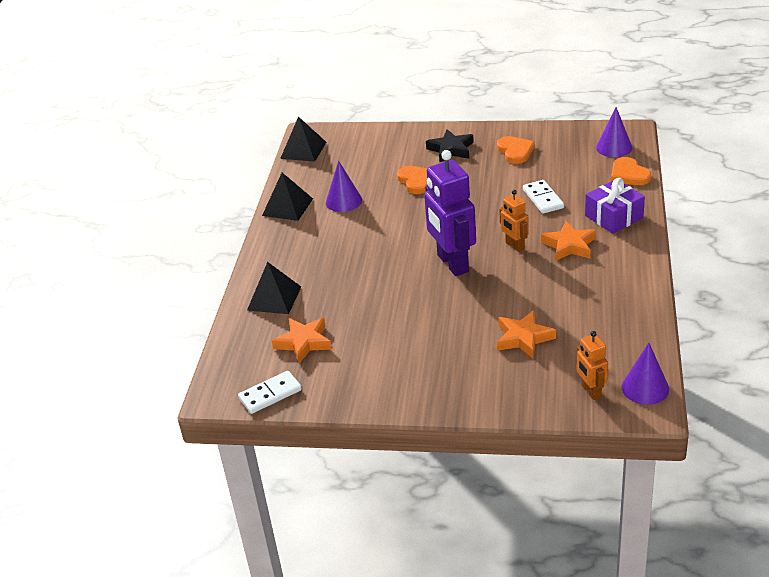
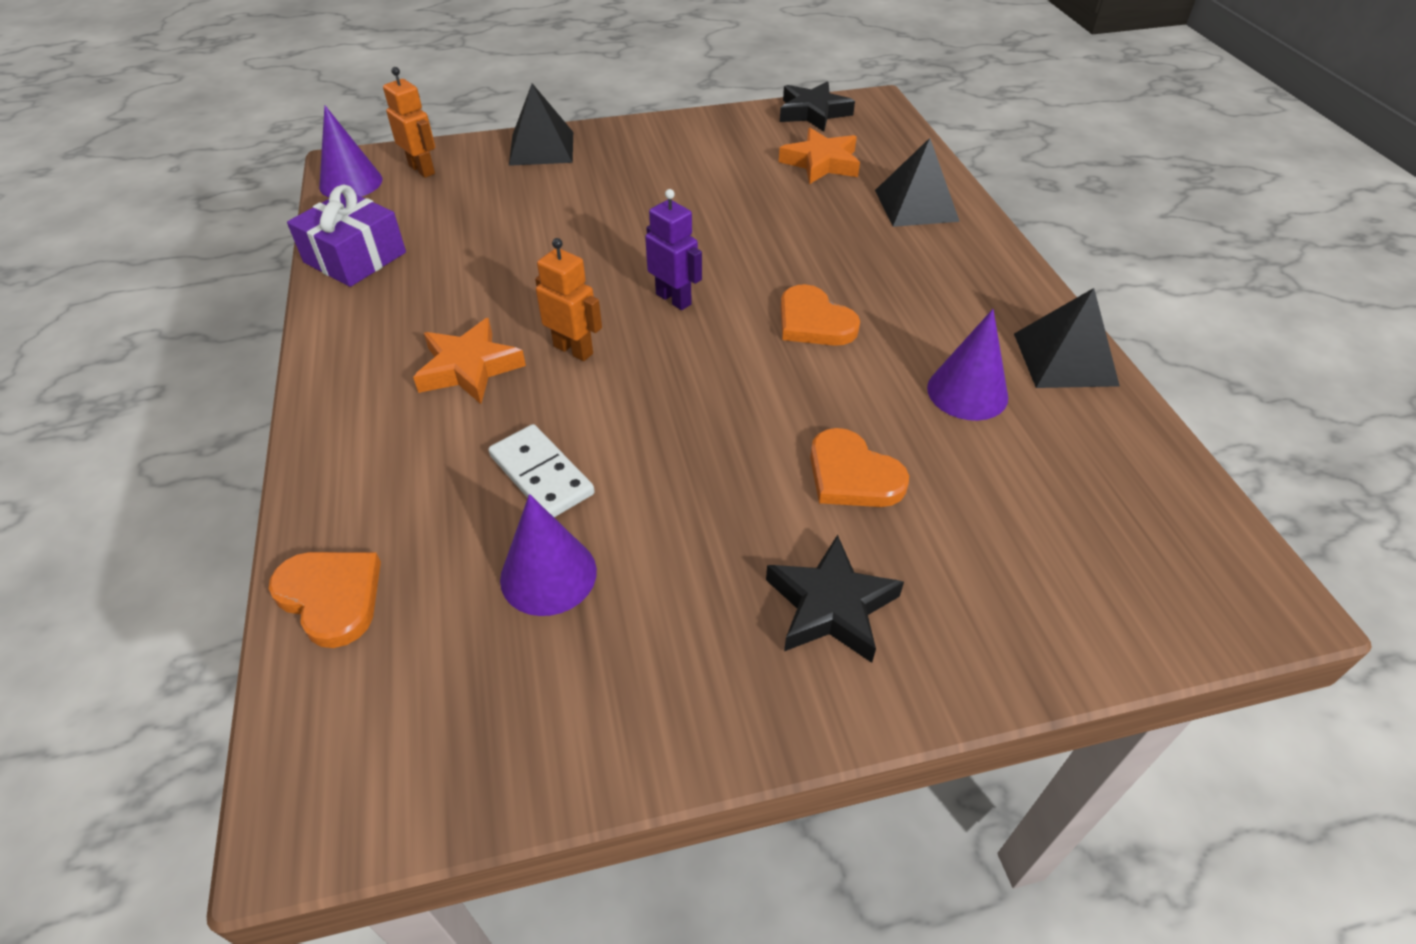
camera: 155 degrees right, 10 degrees up
white domino [238,371,302,414] -> black star [780,81,855,132]
black pyramid [280,116,326,162] -> black pyramid moved to [509,83,573,166]
purple robot [424,150,476,276] -> purple robot [645,189,702,310], size x0.52
orange heart [497,136,535,164] -> orange heart moved to [781,284,860,346]
orange star [497,310,556,358] -> none
purple gift [585,178,645,234] -> purple gift moved to [287,185,406,287]
purple cone [596,107,633,157] -> purple cone moved to [500,494,597,616]

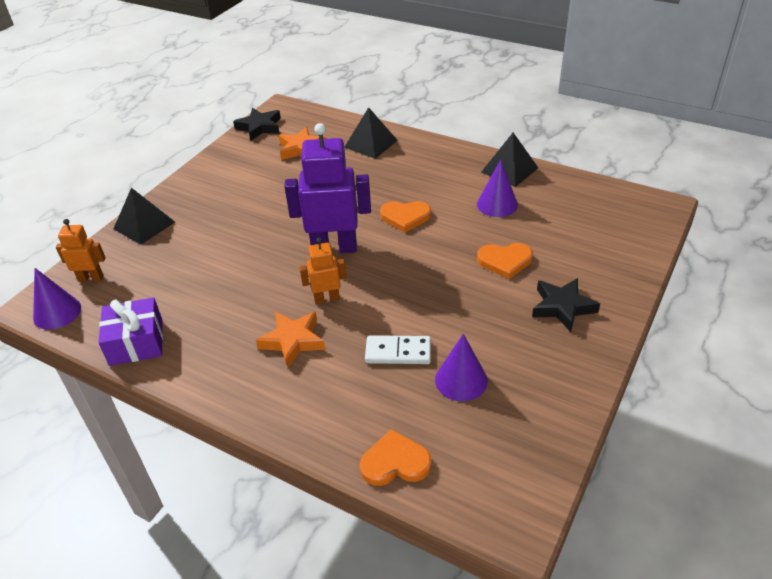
camera: 45 degrees left, 5 degrees down
purple robot [645,189,702,310] -> purple robot [284,123,371,253], size x1.94

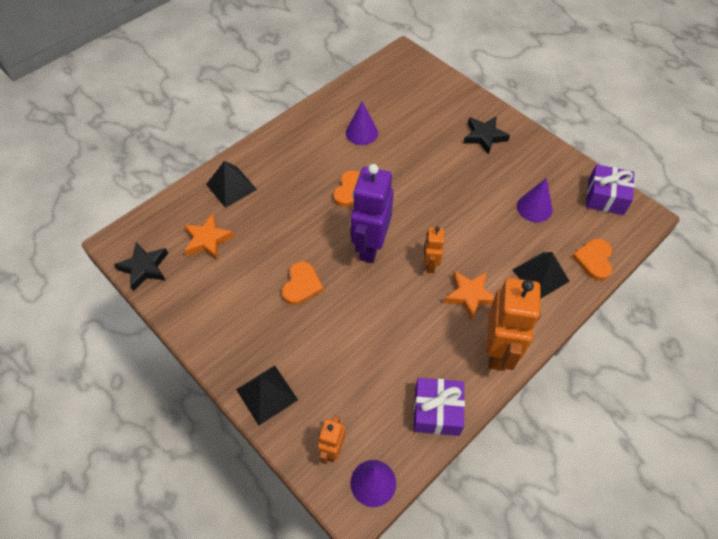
camera: 75 degrees left, 15 degrees up
white domino [365,335,431,364] -> none
orange heart [477,243,533,279] -> orange heart moved to [282,261,324,305]
black pyramid [481,133,538,187] -> black pyramid moved to [512,252,570,298]
none -> orange robot [486,278,541,371]
none -> purple gift [586,164,634,215]

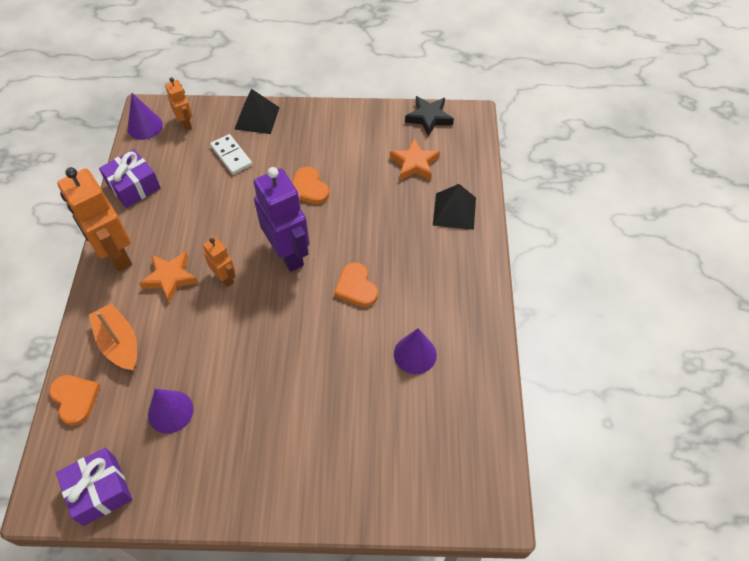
camera: 135 degrees right, 0 degrees up
black star [464,116,510,155] -> none
black pyramid [512,252,570,298] -> orange boat [89,303,137,371]
none -> white domino [210,134,252,175]

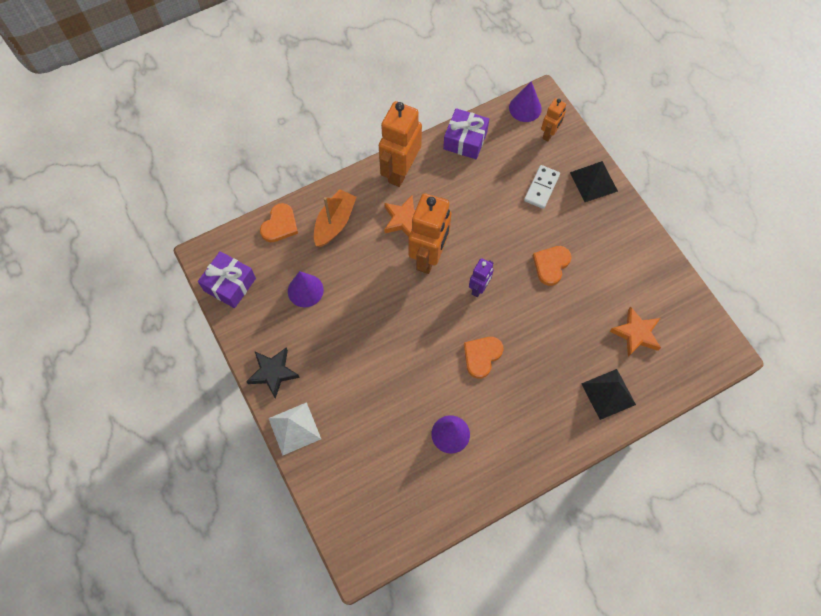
camera: 60 degrees right, 10 degrees up
orange robot [203,237,236,287] -> orange robot [409,193,451,274], size x1.94
purple robot [254,167,309,272] -> purple robot [469,258,494,297], size x0.52
black star [405,96,454,136] -> black star moved to [246,347,300,399]
none -> white pyramid [268,402,321,456]

